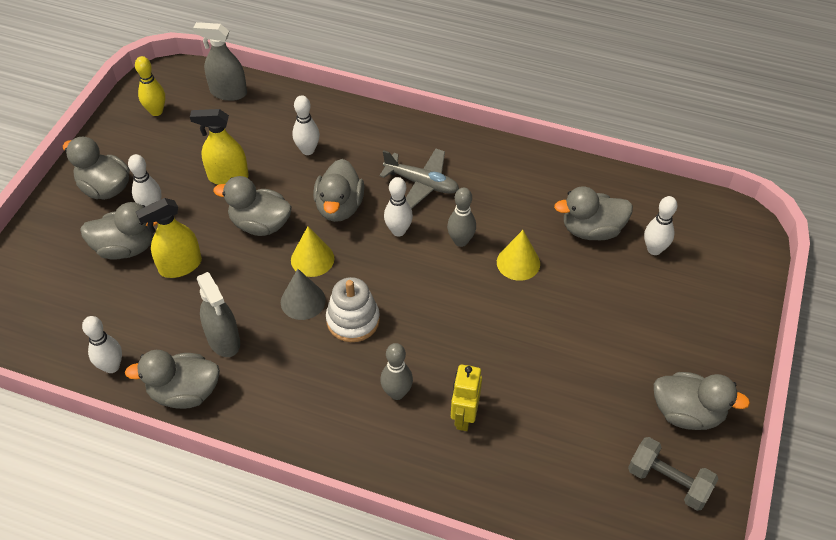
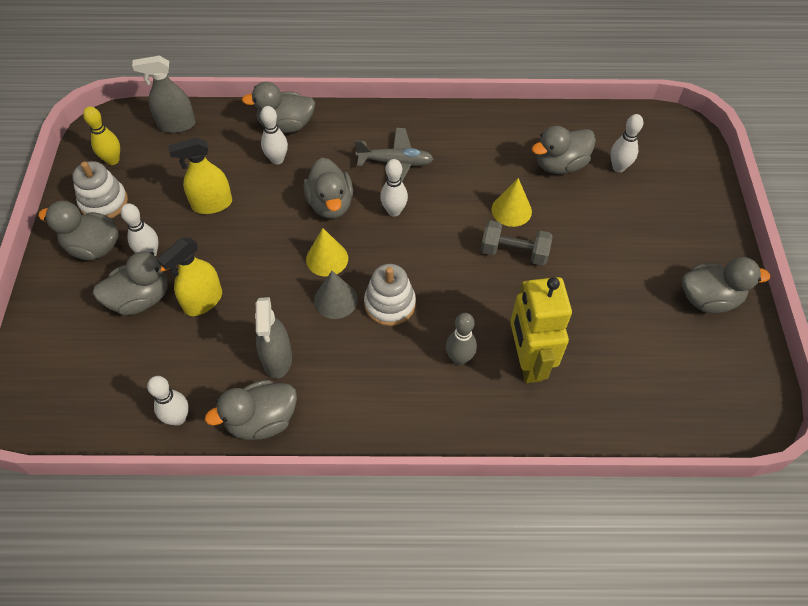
camera: 20 degrees left, 5 degrees up
grey spray bottle [197,272,240,357] -> grey spray bottle turned 45 degrees clockwise [255,297,292,379]
grey duck [213,176,292,236] -> grey duck moved to [242,82,315,133]
grey bowling pin [447,188,476,247] -> none
yellow robot [451,365,482,431] -> yellow robot [510,277,572,383], size x1.65
grey dumbbell [628,437,718,511] -> grey dumbbell moved to [481,220,553,266]
none -> white stacking toy [72,161,128,218]

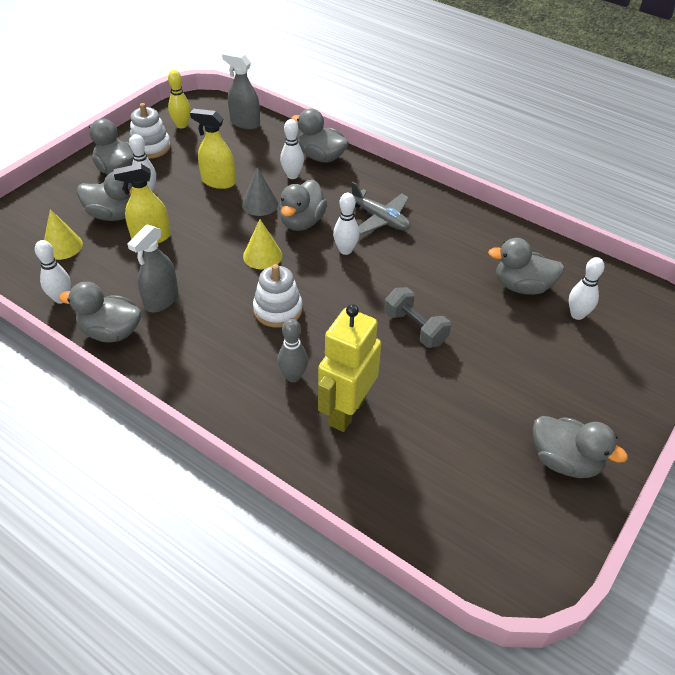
camera: 35 degrees right, 10 degrees down
grey cone [314,271,358,319] -> grey cone moved to [242,167,278,216]
yellow cone [491,178,532,227] -> yellow cone moved to [44,209,83,260]

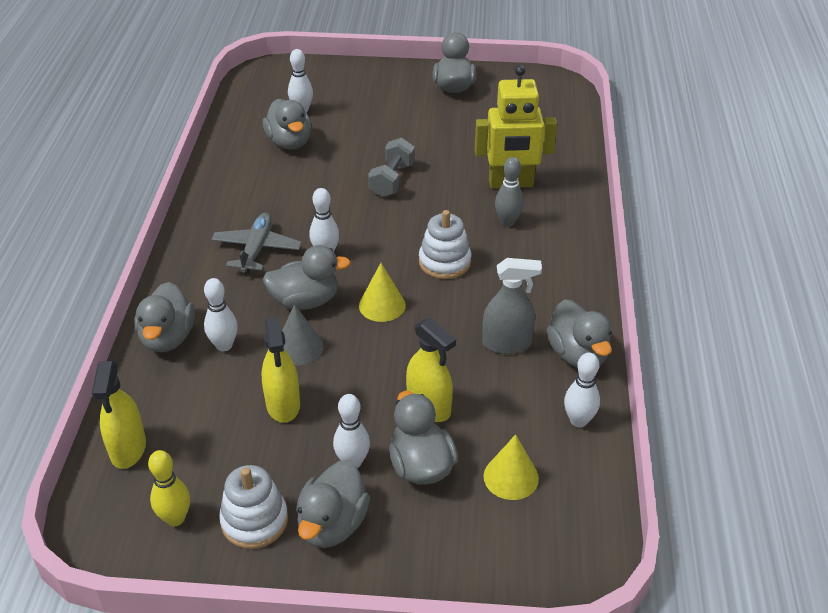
camera: 120 degrees left, 5 degrees down
grey spray bottle [222,51,260,129] -> yellow spray bottle [92,361,146,469]

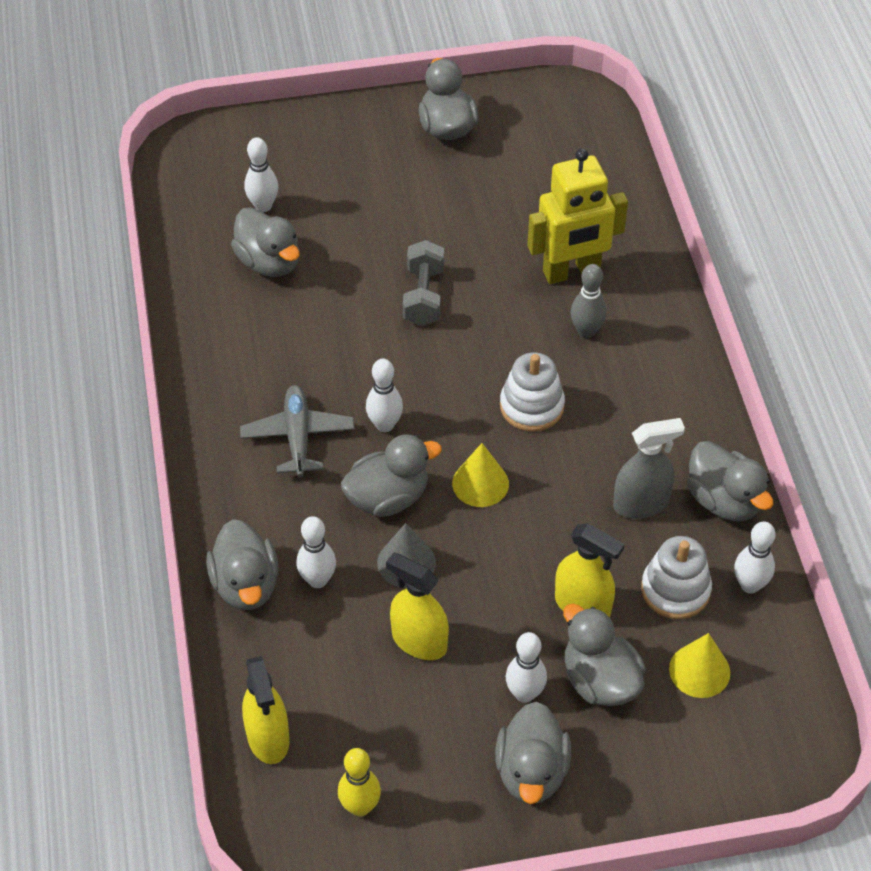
camera: 15 degrees left, 10 degrees up
white stacking toy [219,465,288,549] -> white stacking toy moved to [641,536,712,619]
yellow spray bottle [261,317,300,423] -> yellow spray bottle turned 150 degrees clockwise [386,552,449,660]

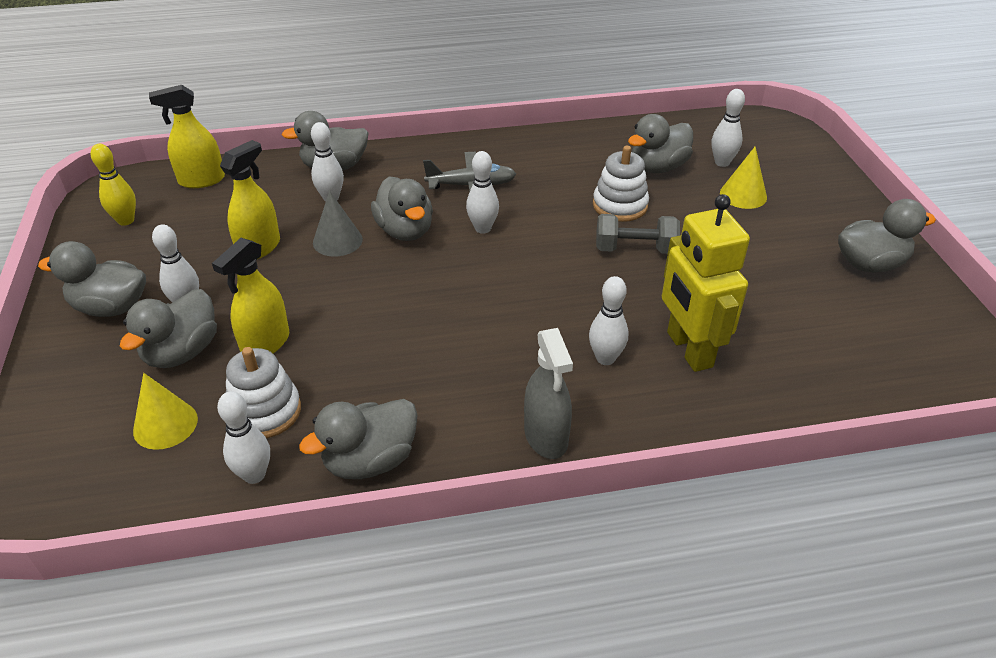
camera: 90 degrees right, 10 degrees down
yellow cone [452,443,509,507] -> yellow cone moved to [720,147,767,209]
white stacking toy [500,352,565,432] -> white stacking toy moved to [593,146,649,222]
grey duck [563,604,646,706] -> grey duck turned 150 degrees clockwise [120,289,217,368]
grey bowling pin [571,264,607,338] -> white bowling pin [589,276,628,365]
grey spray bottle [613,418,685,519] -> grey spray bottle moved to [524,328,573,459]

